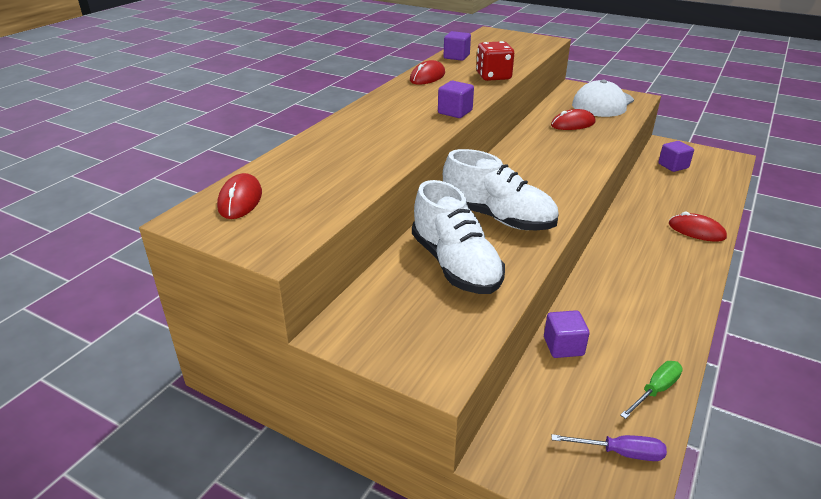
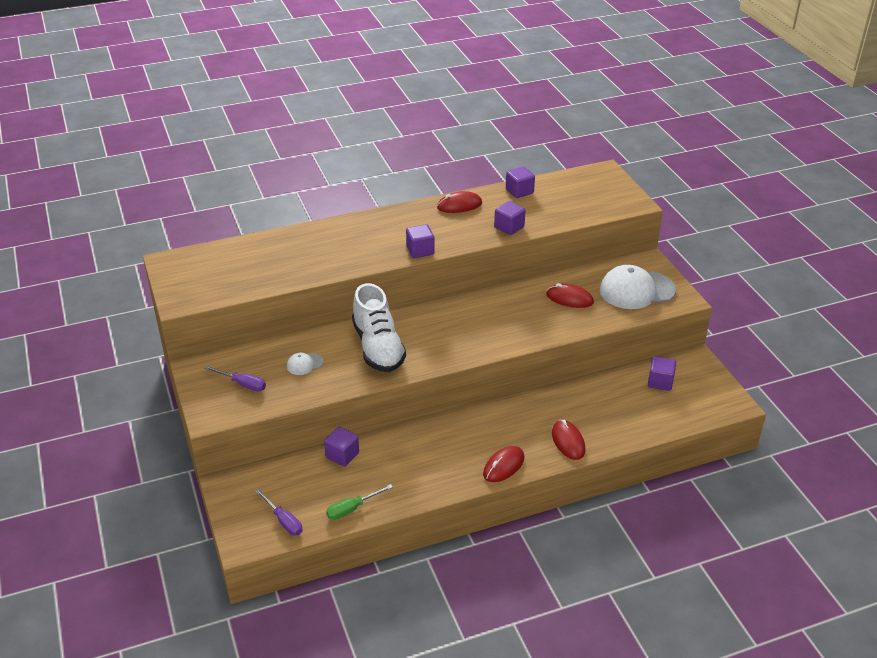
camera: 40 degrees right, 5 degrees up
red mouse [217,173,262,219] -> red mouse moved to [483,446,524,482]
white shoe [412,180,505,294] -> white cap [287,353,324,375]
red dice [476,41,514,81] -> purple cube [494,201,526,235]
green screwdriver [620,361,683,419] -> green screwdriver turned 150 degrees clockwise [326,484,393,520]
none -> purple screwdriver [204,366,266,391]

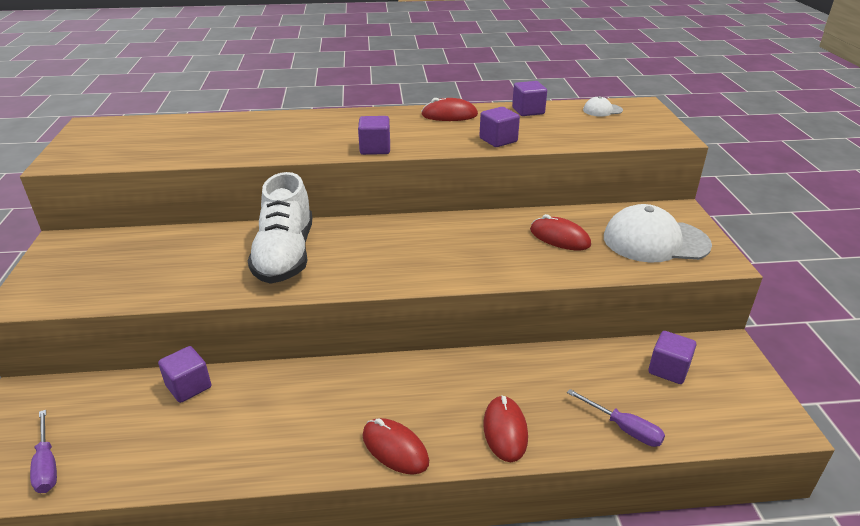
camera: 15 degrees right, 5 degrees down
purple screwdriver [204,366,266,391] -> purple screwdriver moved to [567,389,665,447]
white cap [287,353,324,375] -> white cap moved to [583,96,623,117]
green screwdriver [326,484,393,520] -> none
red mouse [483,446,524,482] -> red mouse turned 75 degrees clockwise [363,418,429,475]

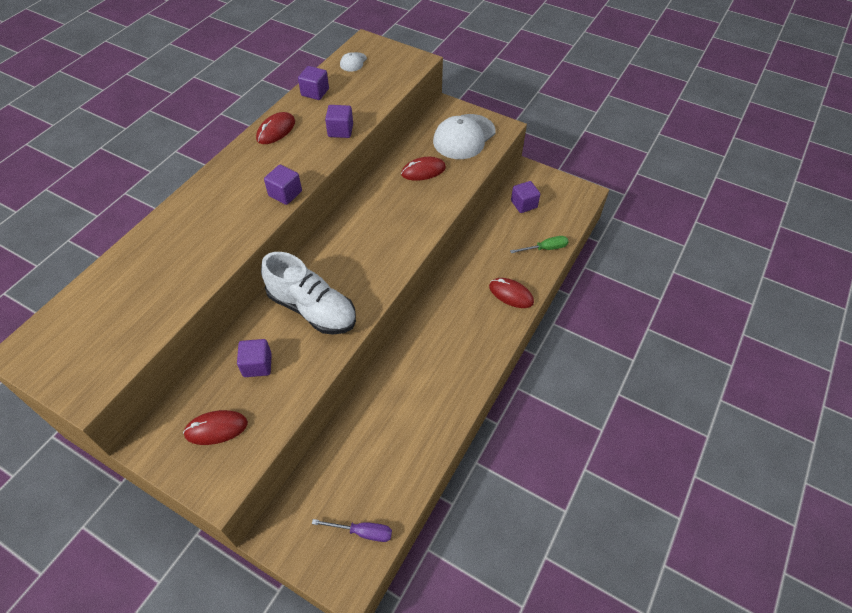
camera: 55 degrees left, 20 degrees up
purple cube [158,346,211,403] -> purple cube moved to [237,339,272,377]
red mouse [363,418,429,475] -> red mouse moved to [183,410,248,445]
purple screwdriver [567,389,665,447] -> green screwdriver [510,236,569,253]

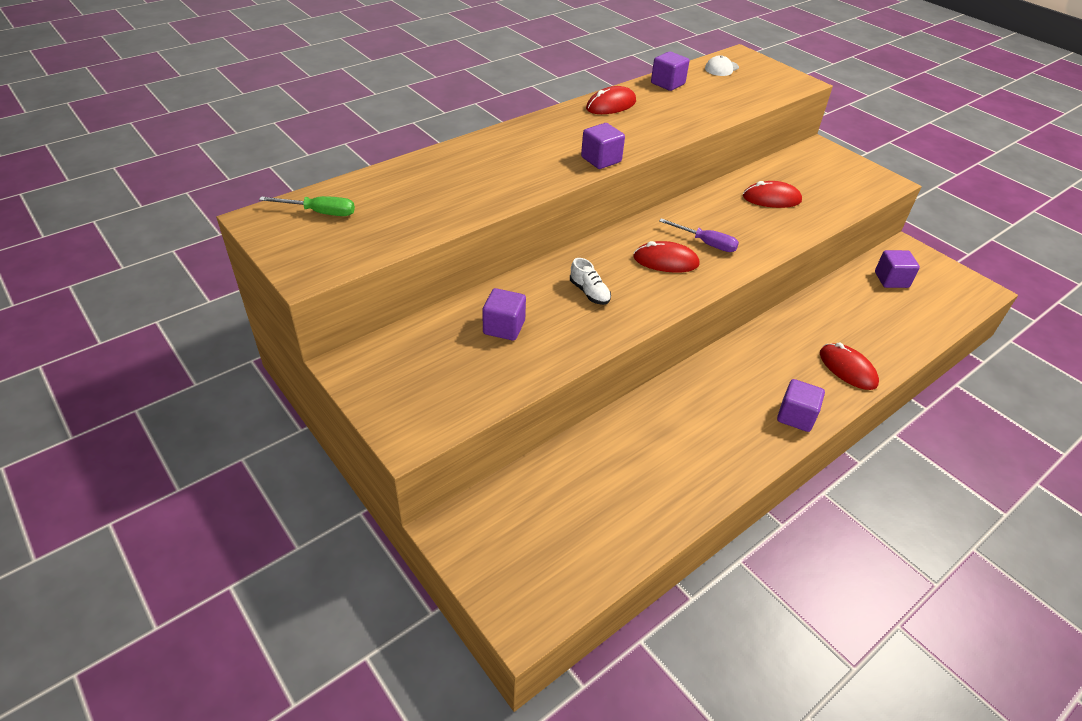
camera: 20 degrees right, 10 degrees down
red mouse [183,410,248,445] -> red mouse moved to [633,241,700,273]
white shoe [261,252,356,335] -> white shoe [570,258,611,305], size x0.42
purple screwdriver [312,519,392,542] -> purple screwdriver moved to [659,218,739,252]
purple cube [325,105,353,138] -> purple cube moved to [777,379,825,432]
white cap [433,114,496,159] -> none
green screwdriver [510,236,569,253] -> green screwdriver moved to [259,196,355,216]

